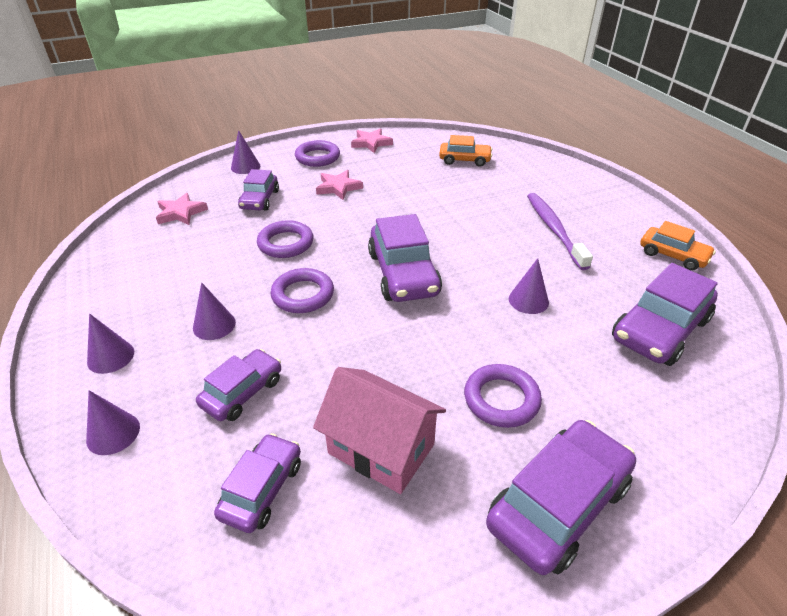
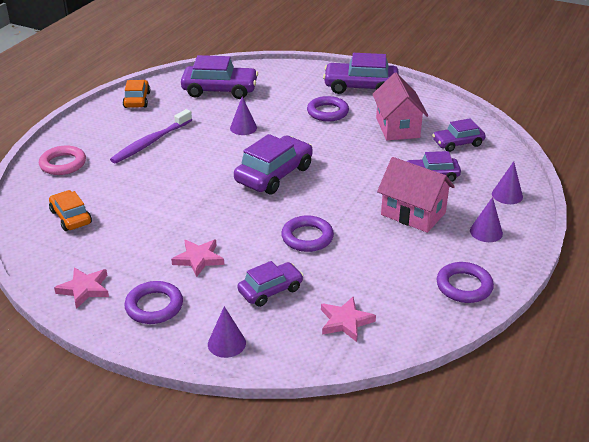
camera: 130 degrees left, 5 degrees down
purple cone [193,282,236,340] -> pink house [377,157,455,233]
purple ring [270,268,334,313] -> purple ring moved to [436,262,494,303]
none -> pink ring [39,145,86,175]

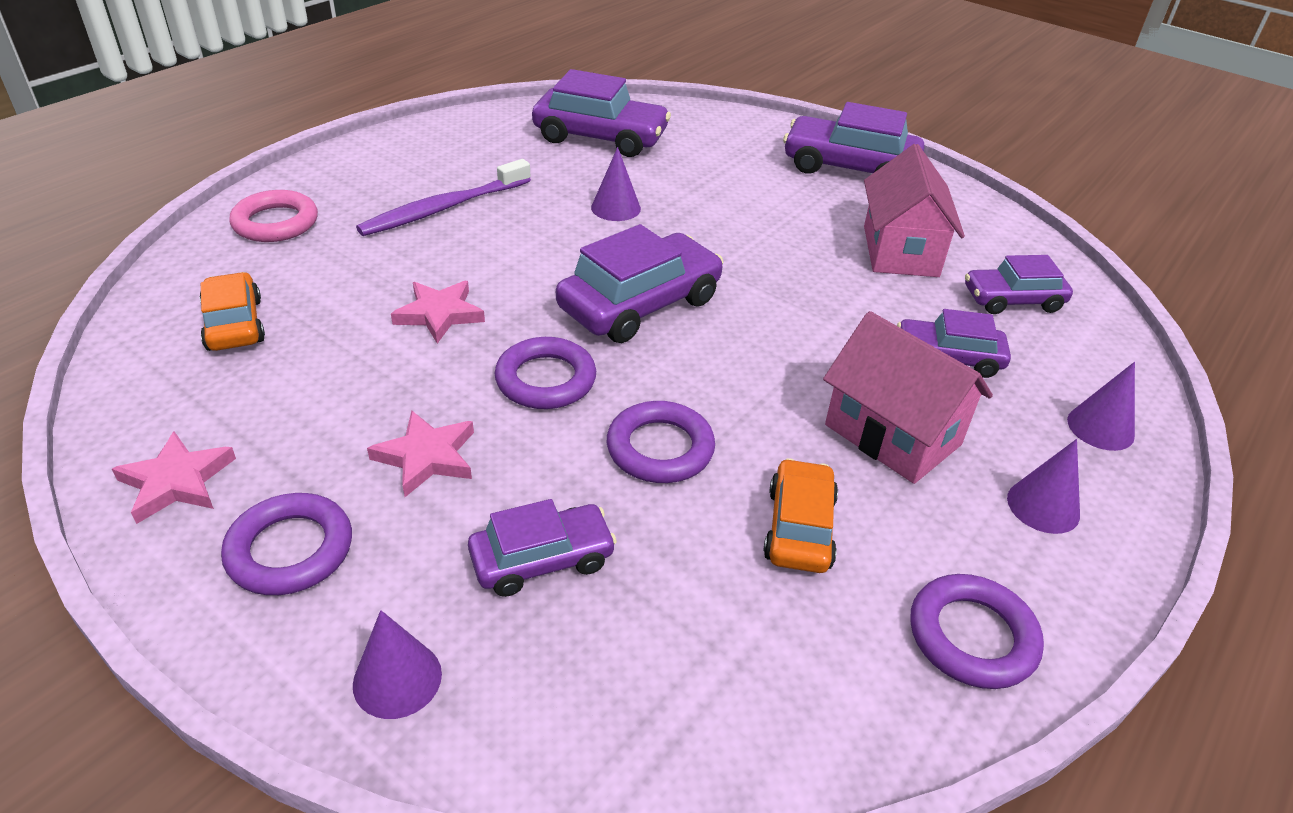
camera: 10 degrees right, 5 degrees up
orange car [123,80,150,108] -> orange car moved to [763,458,838,573]
purple ring [307,96,349,122] -> purple ring moved to [495,337,596,409]
pink star [321,297,376,342] -> pink star moved to [391,281,485,344]

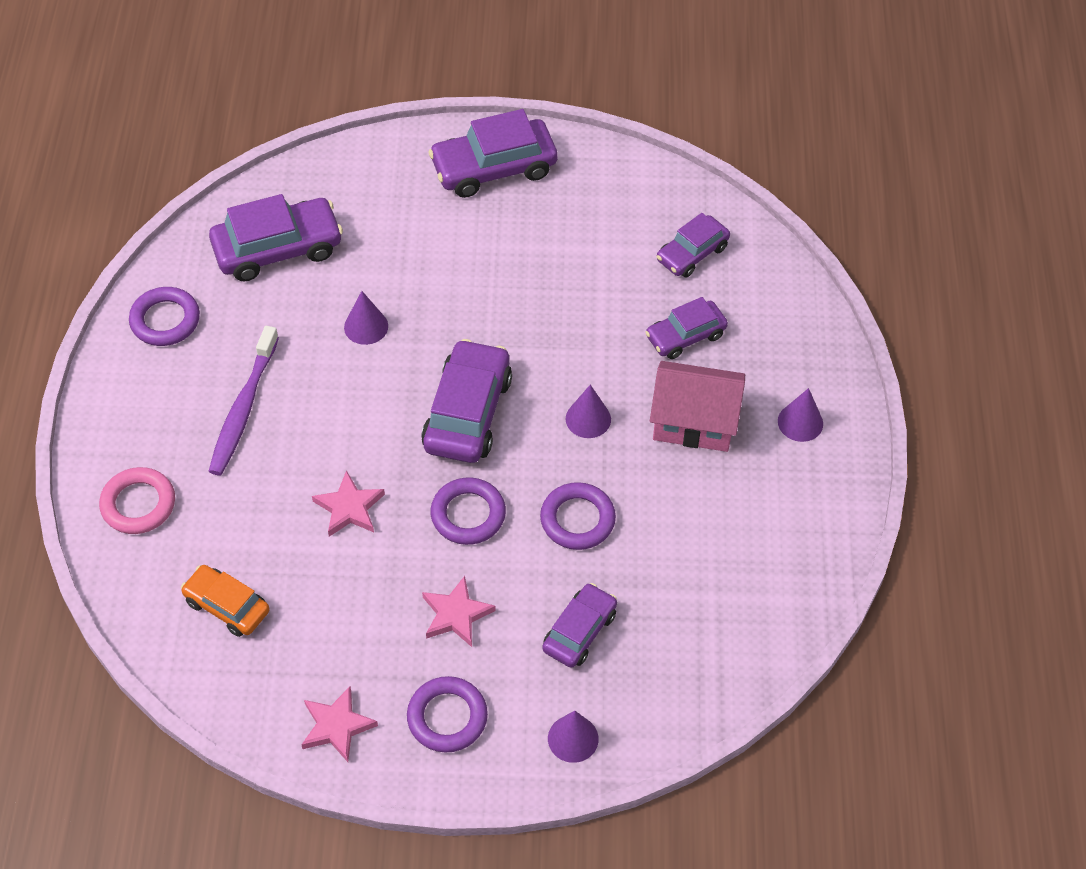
camera: 35 degrees left, 15 degrees up
orange car [763,458,838,573] -> none
pink house [864,144,965,277] -> none
purple ring [910,574,1044,689] -> purple ring moved to [129,287,200,346]
purple cone [1067,362,1135,451] -> purple cone moved to [566,385,611,438]

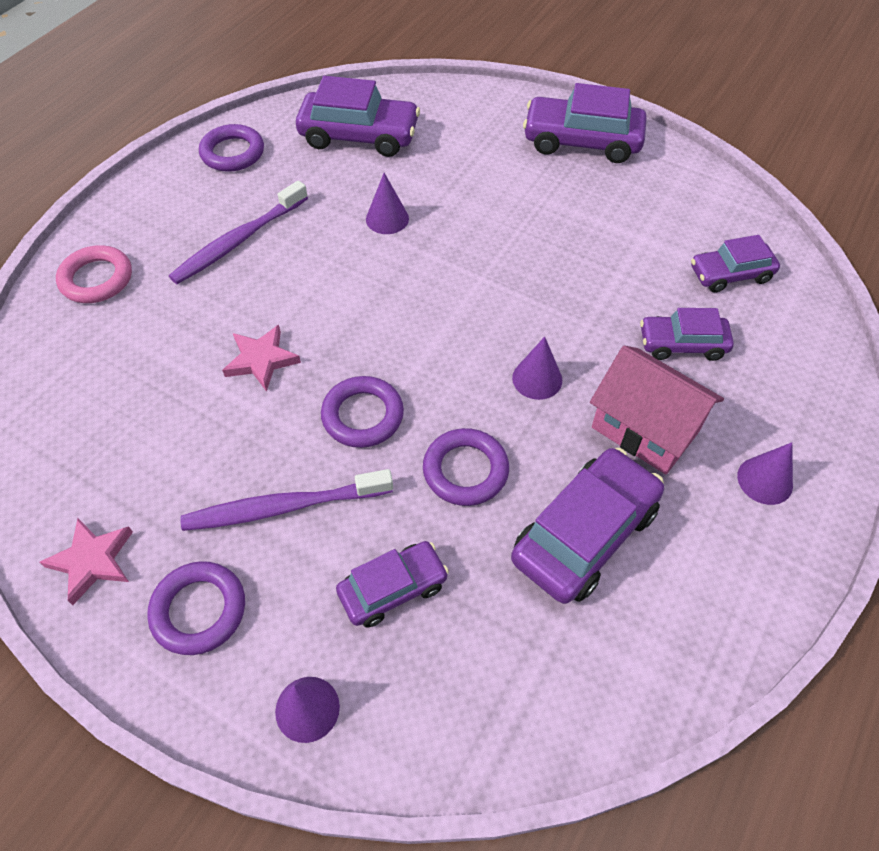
camera: 30 degrees right, 0 degrees up
orange car [181,565,270,637] -> none
purple car [421,339,512,463] -> purple car moved to [511,448,664,604]
pink star [422,576,496,647] -> purple toothbrush [180,469,393,531]

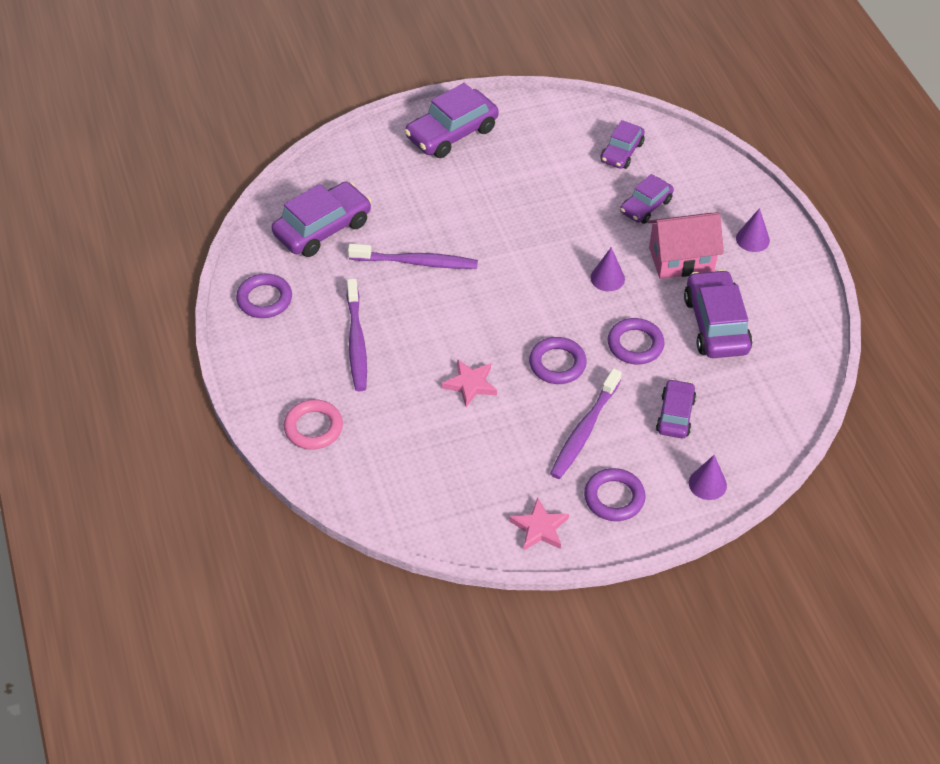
camera: 50 degrees left, 5 degrees down
purple cone [366,173,409,234] -> purple toothbrush [348,244,478,269]

